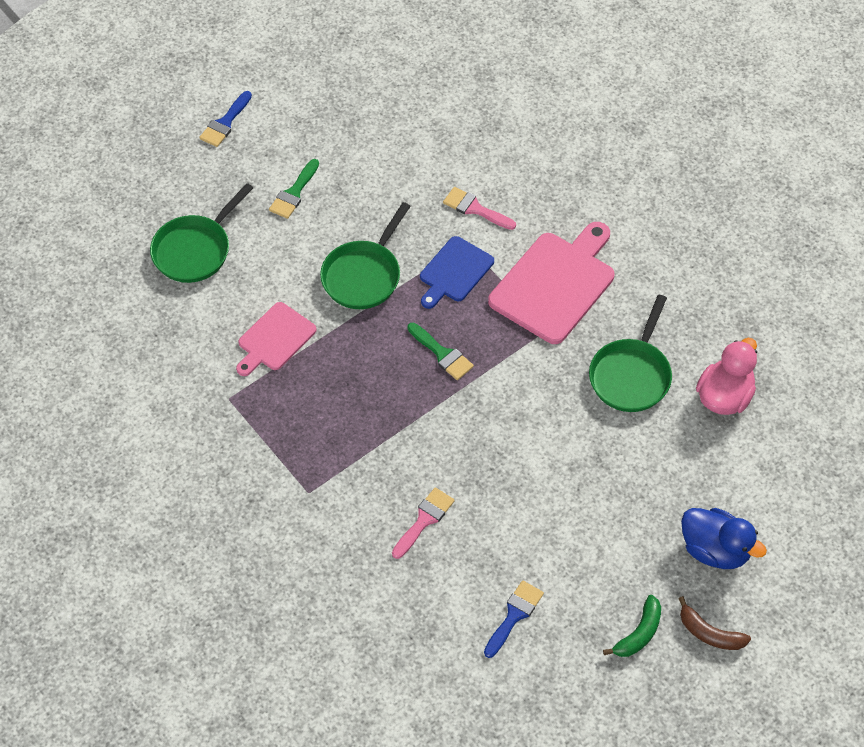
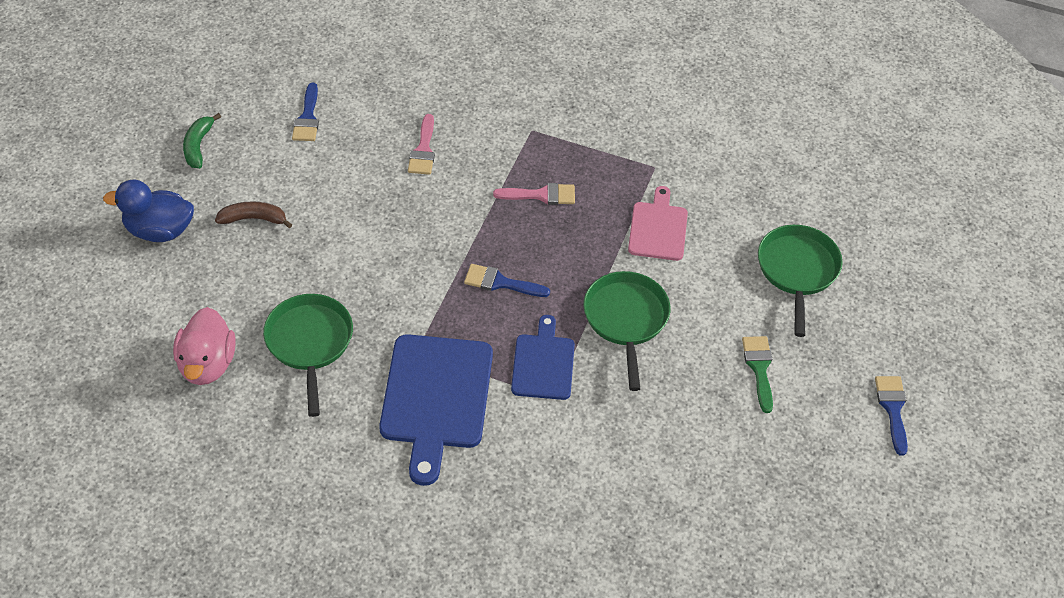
camera: 145 degrees right, 5 degrees down
green brush [407,323,474,380] -> blue brush [464,264,550,297]
pink brush [443,187,516,230] -> pink brush moved to [493,183,575,205]
pink cutting board [488,222,614,344] -> blue cutting board [379,334,493,486]
brown banana [678,596,751,650] -> brown banana moved to [215,201,292,228]

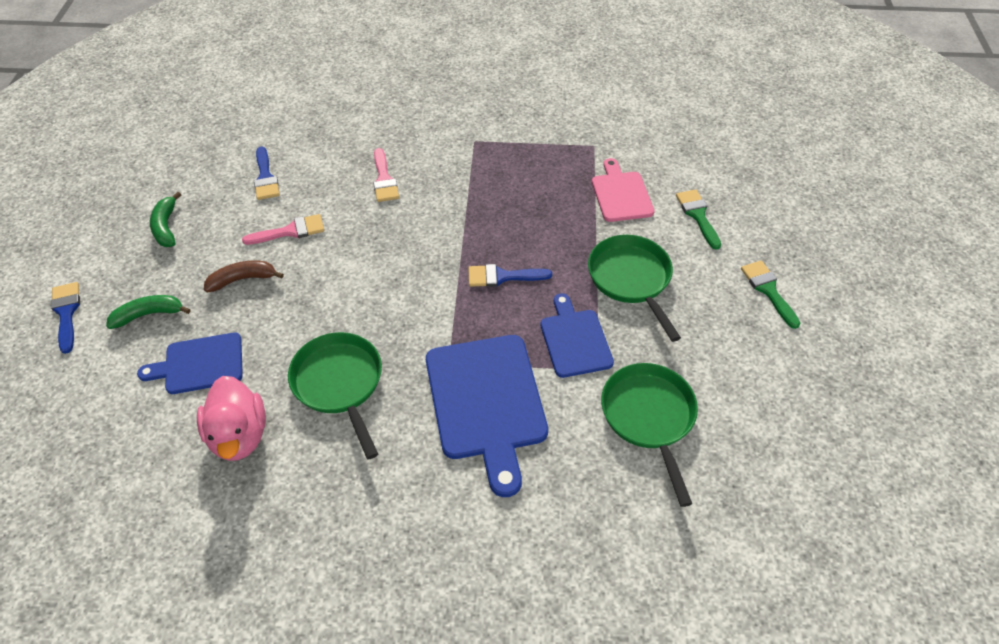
camera: 15 degrees left, 0 degrees up
blue duck [103,180,194,242] -> green banana [106,295,191,329]
pink brush [493,183,575,205] -> pink brush moved to [242,214,324,245]
green pan [758,225,843,337] -> green pan moved to [601,363,698,507]
blue brush [875,376,908,456] -> blue brush moved to [51,282,80,354]
none -> blue cutting board [137,333,243,394]
none -> green brush [676,189,721,250]

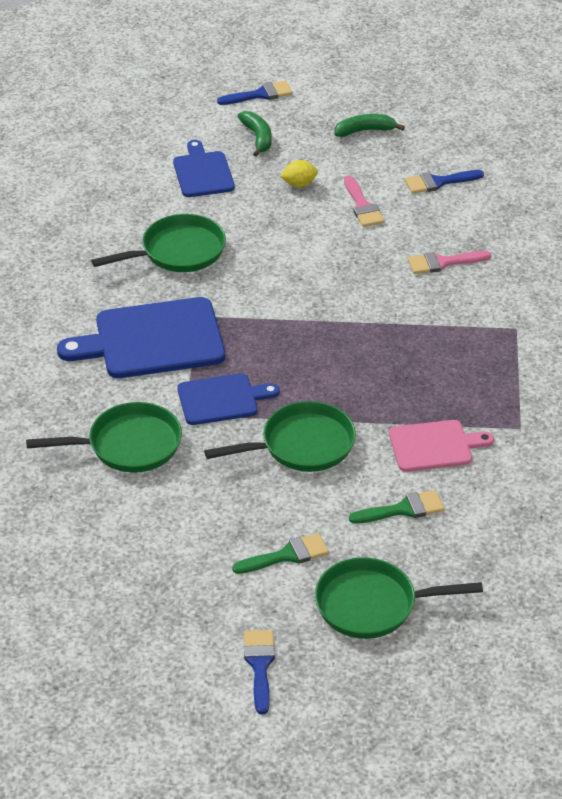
camera: 90 degrees right, 10 degrees down
pink duck [197,376,266,461] -> none
brown banana [204,261,284,292] -> yellow lemon [280,160,318,187]
blue brush [468,264,552,287] -> blue brush moved to [244,630,275,714]
none -> green pan [315,557,483,639]

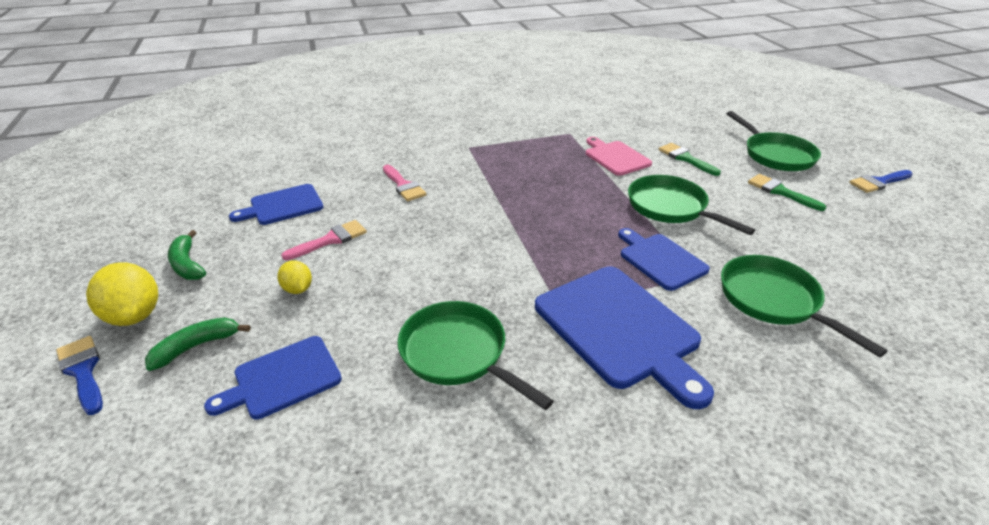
camera: 110 degrees left, 5 degrees down
blue brush [405,170,484,194] -> blue cutting board [229,184,323,225]
none -> yellow lemon [86,262,158,326]

